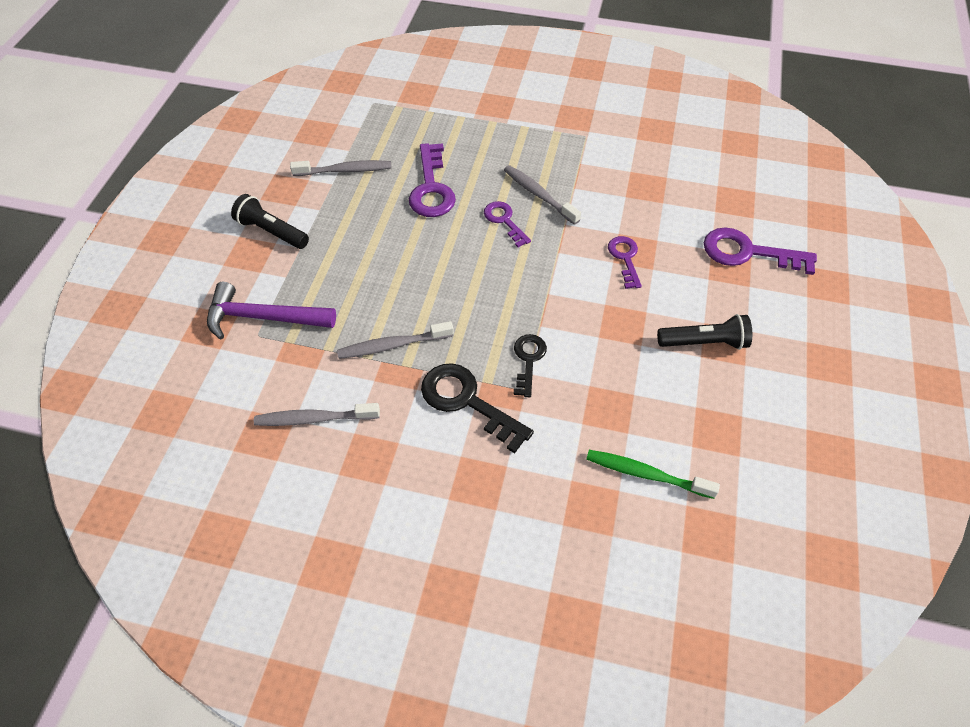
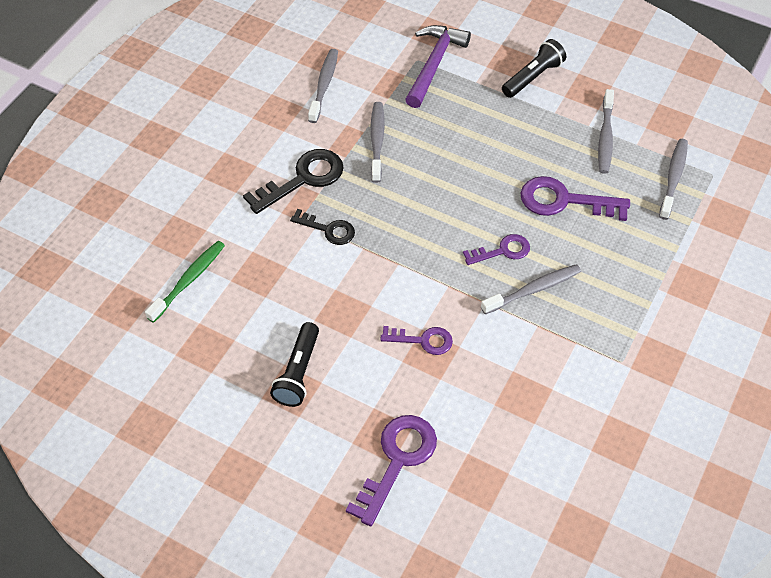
camera: 105 degrees right, 0 degrees up
none -> grey toothbrush [659,139,688,220]

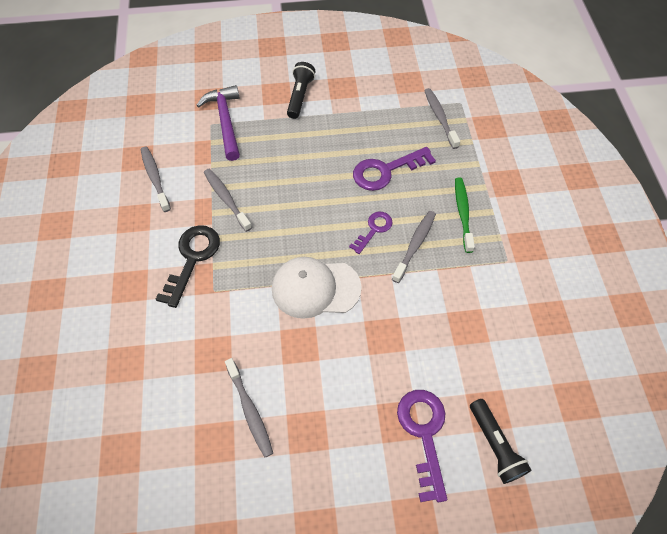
camera: 35 degrees left, 5 degrees up
green toothbrush [145,241,225,323] -> green toothbrush moved to [455,177,475,253]
black flashlight [270,322,319,407] -> black flashlight moved to [470,399,531,484]
black key [290,209,355,245] -> none
purple key [380,326,453,355] -> none
grey toothbrush [598,89,614,174] -> grey toothbrush moved to [225,358,273,457]
none -> white cap [272,257,362,319]

